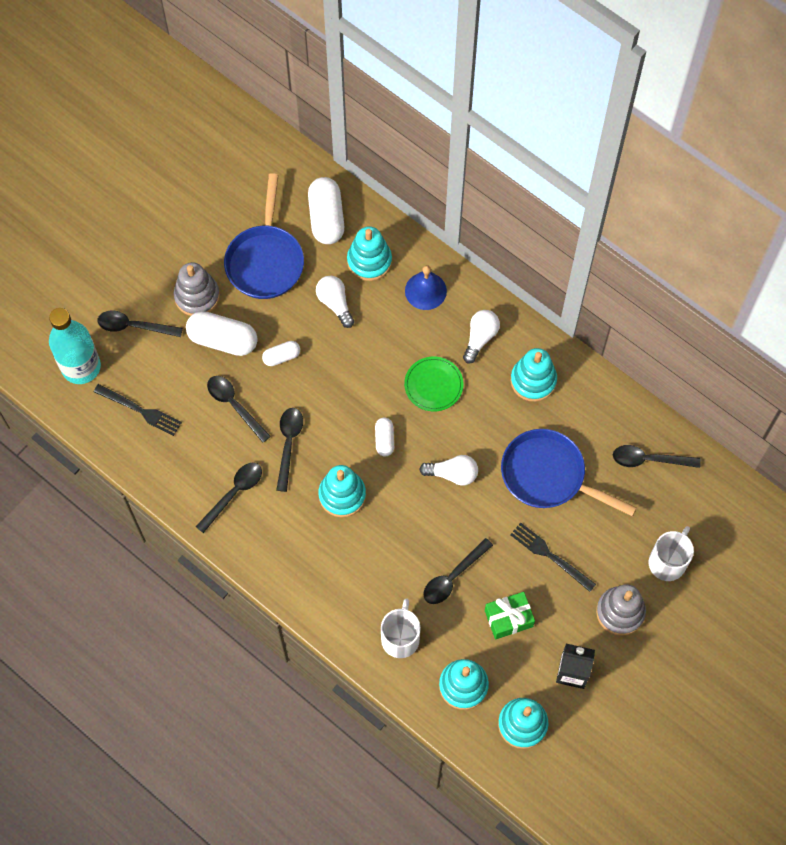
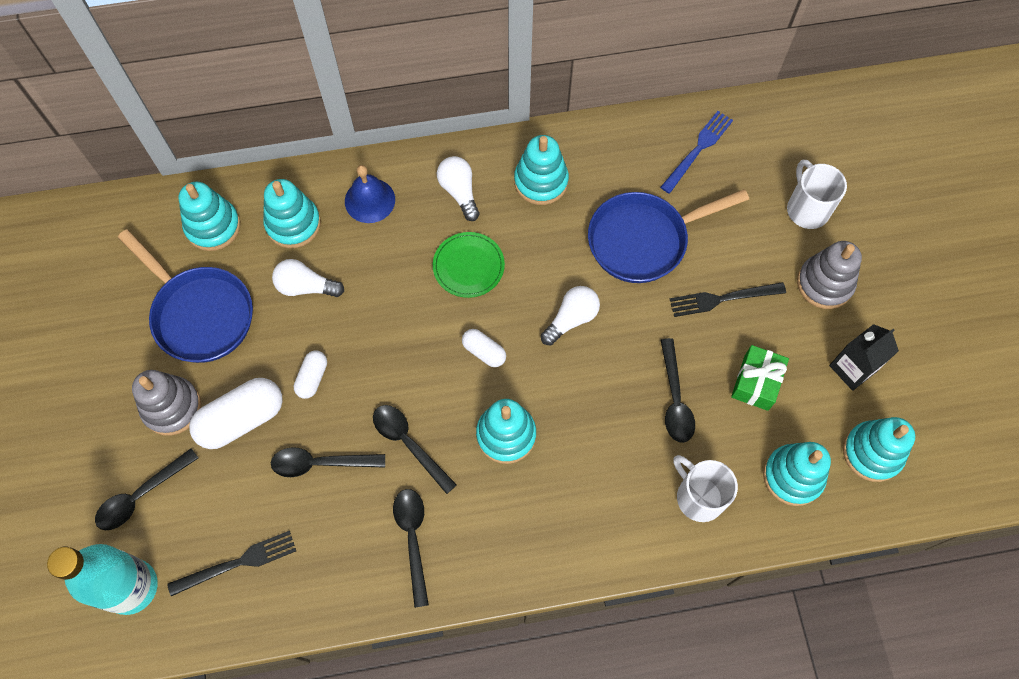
camera: 50 degrees left, 0 degrees up
white capsule [308,177,344,244] -> turquoise stacking toy [179,182,240,251]
black spoon [613,445,701,468] -> blue fork [660,111,733,194]

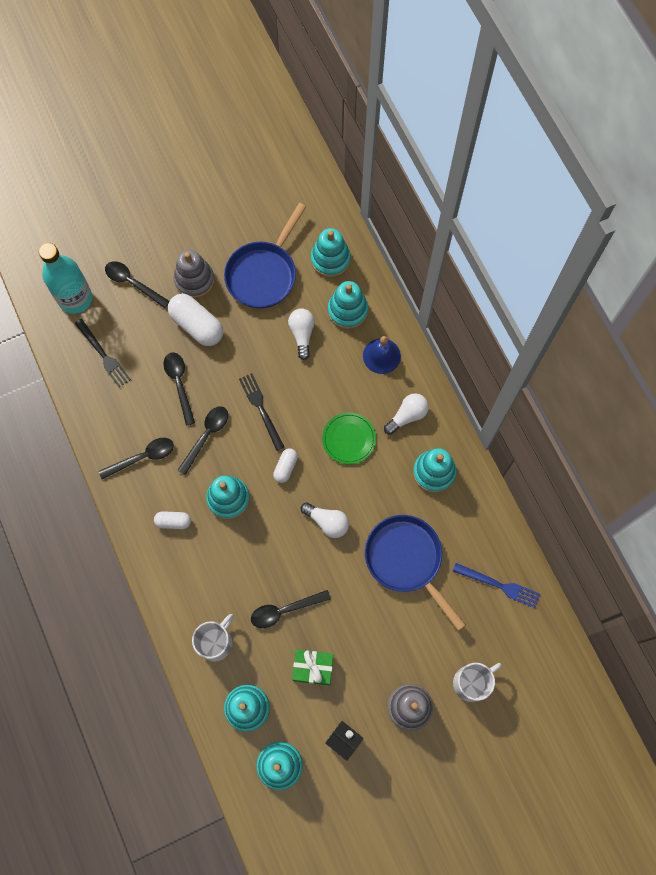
camera: 75 degrees right, 5 degrees up
white capsule [294,351,327,399] -> white capsule moved to [154,511,191,529]
black fork [670,282,786,317] -> black fork moved to [239,373,284,451]

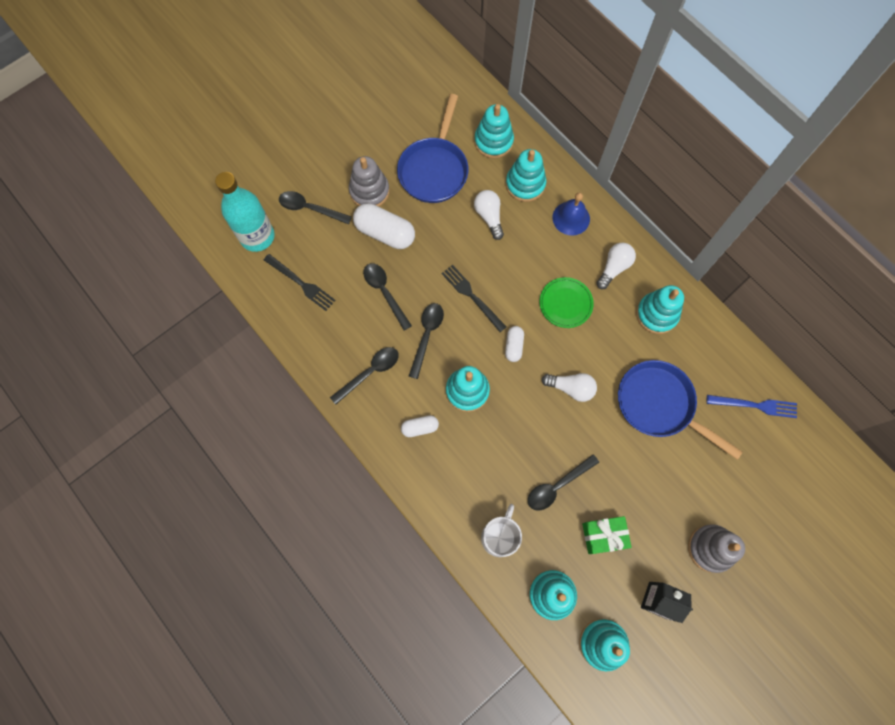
camera: 15 degrees left, 0 degrees up
white mug [453,663,502,702] -> none

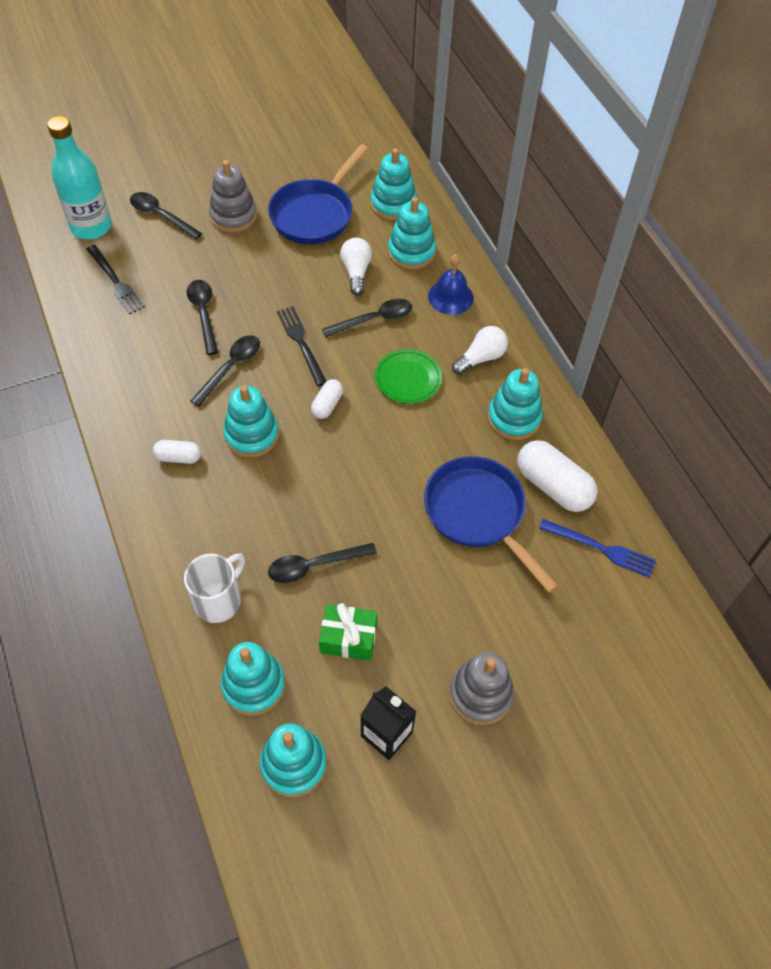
camera: 15 degrees right, 15 degrees down
black spoon [330,347,399,405] -> black spoon moved to [322,299,412,337]
white capsule [353,203,415,249] -> white capsule moved to [517,440,598,512]
white light bulb [542,373,597,402] -> none

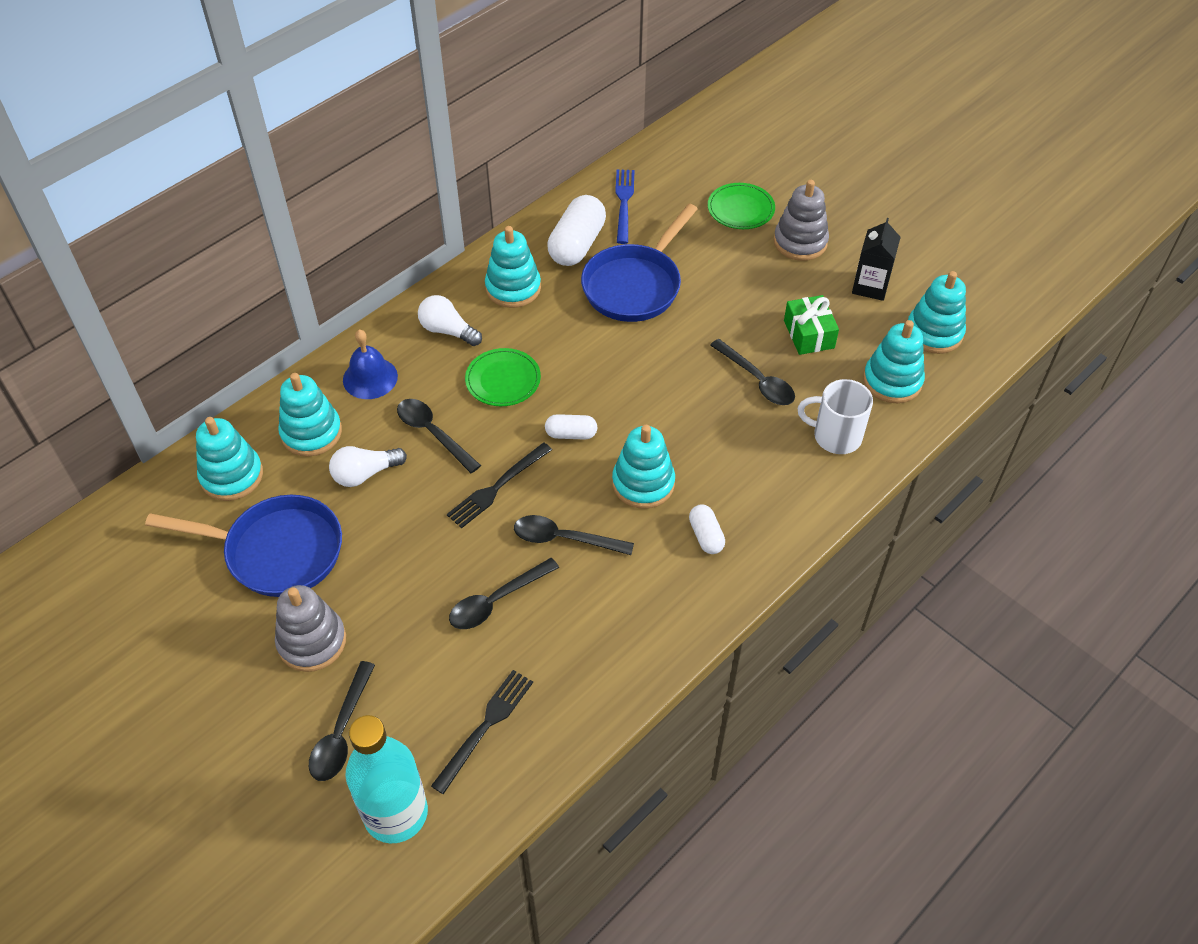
camera: 110 degrees left, 5 degrees down
none -> green plate [708,183,775,229]

